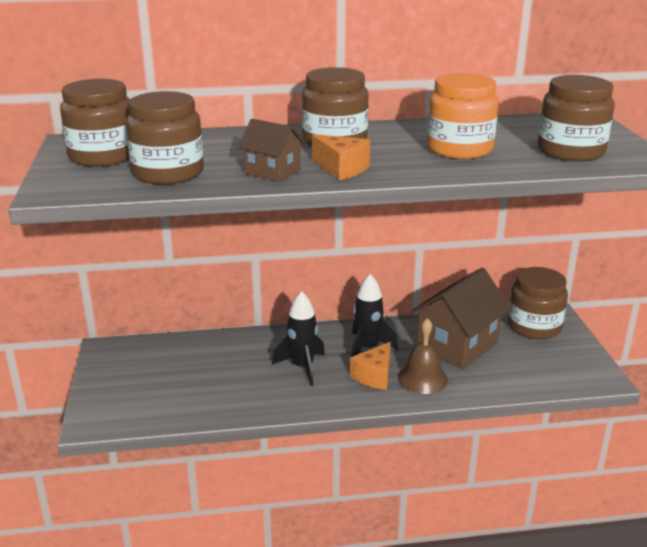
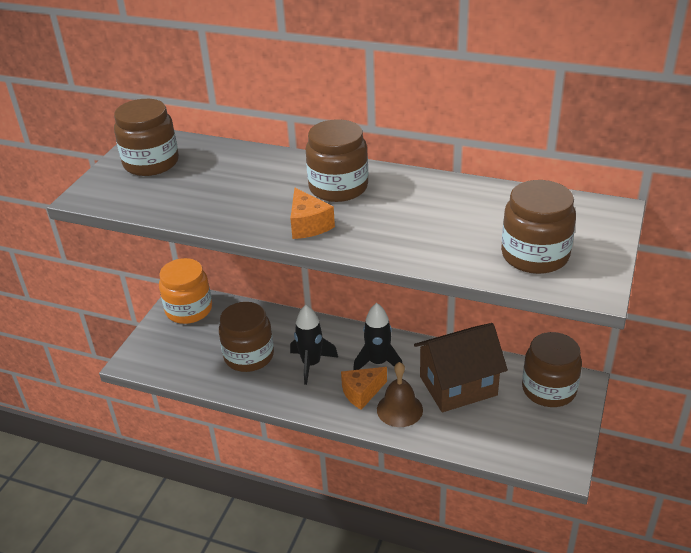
camera: 30 degrees right, 10 degrees up
brown jar [126,91,204,185] -> brown jar moved to [219,302,274,372]
brown house [238,119,305,182] -> none
orange jar [427,73,499,159] -> orange jar moved to [159,258,212,324]

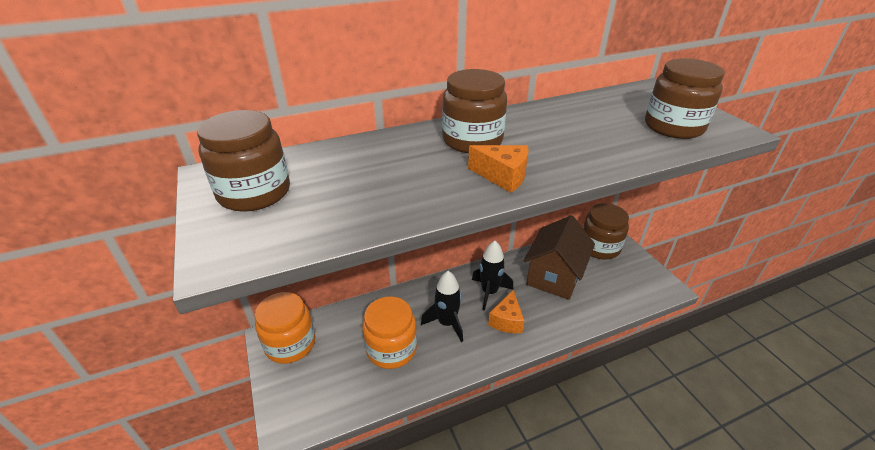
camera: 45 degrees left, 0 degrees up
brown jar [219,302,274,372] -> orange jar [362,297,417,369]
brown bell [377,362,423,427] -> none

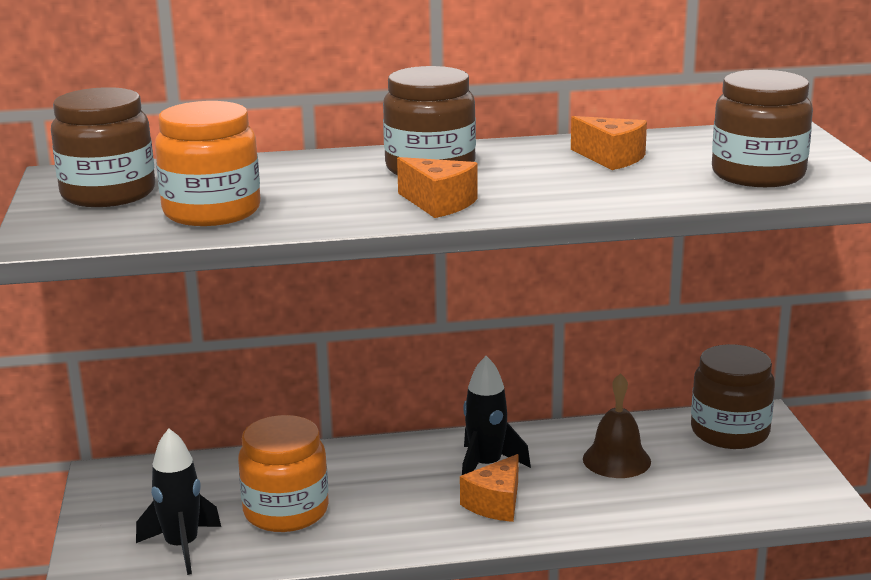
camera: 15 degrees right, 15 degrees down
orange jar [255,292,315,364] -> orange jar moved to [155,101,260,226]
black rocket [421,271,463,342] -> black rocket moved to [136,428,221,575]
brown house [524,215,595,300] -> brown bell [583,373,651,478]
none -> orange cheese [571,116,647,170]

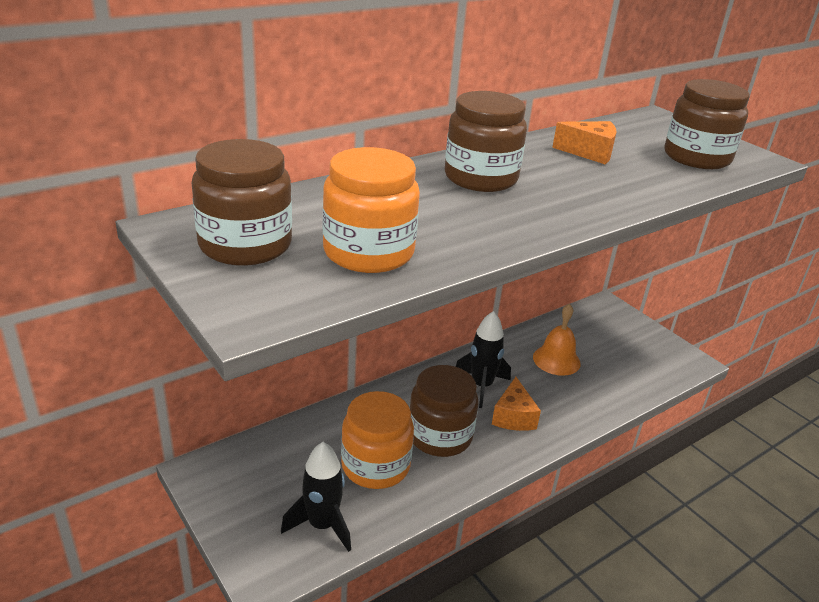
camera: 30 degrees left, 10 degrees up
orange cheese [397,157,478,218] -> none
brown bell [583,373,651,478] -> orange bell [533,304,581,376]
brown jar [691,344,775,449] -> brown jar moved to [409,365,479,457]

